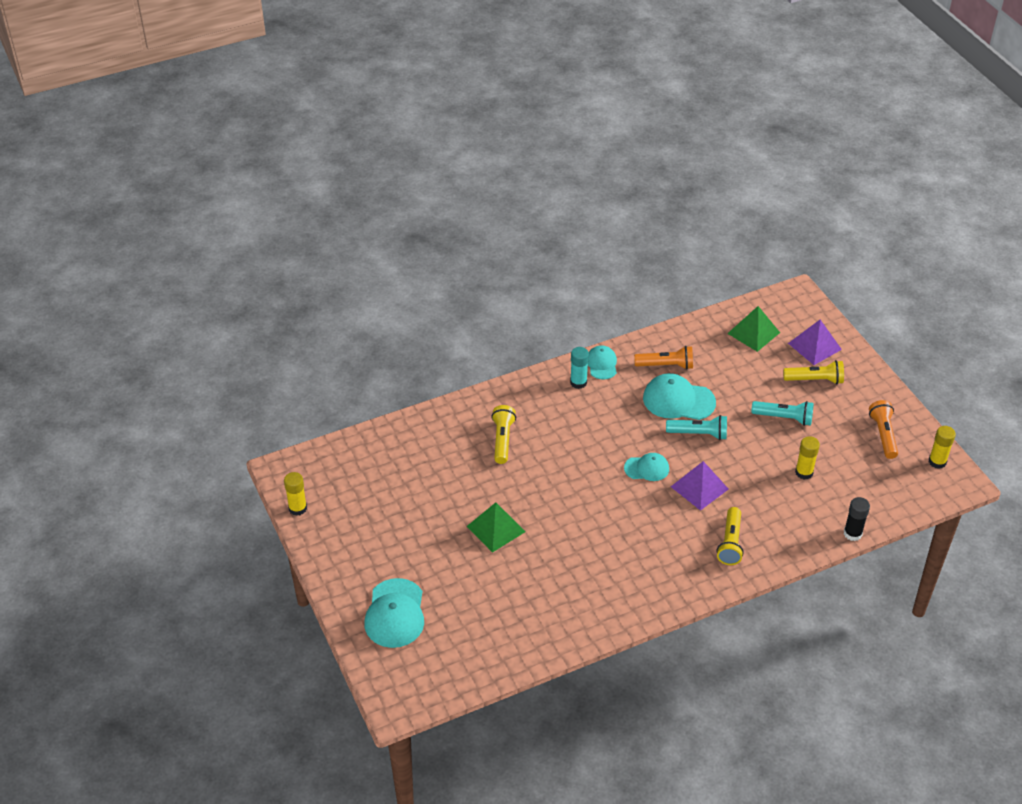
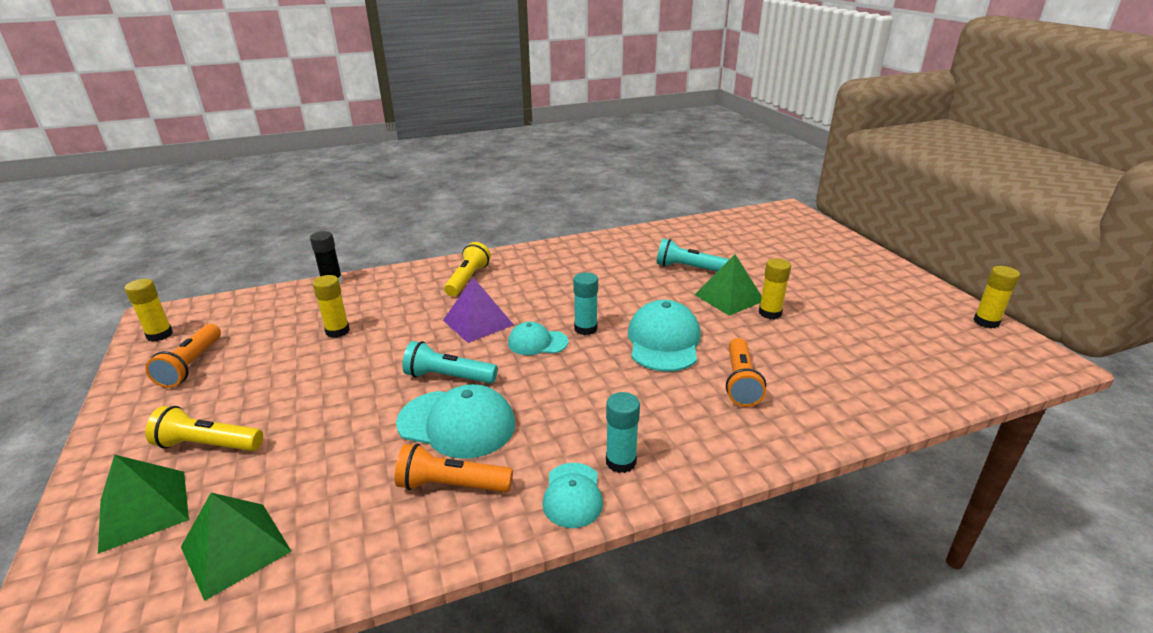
camera: 175 degrees left, 15 degrees down
turquoise cap [364,578,424,648] -> turquoise cap moved to [628,300,701,372]
yellow flashlight [491,405,516,464] -> orange flashlight [726,338,766,407]
turquoise flashlight [751,401,814,426] -> turquoise flashlight moved to [657,239,729,272]
purple pyramid [788,320,842,365] -> green pyramid [98,455,189,554]
none -> turquoise glue stick [573,272,598,335]
none -> yellow glue stick [759,258,791,319]

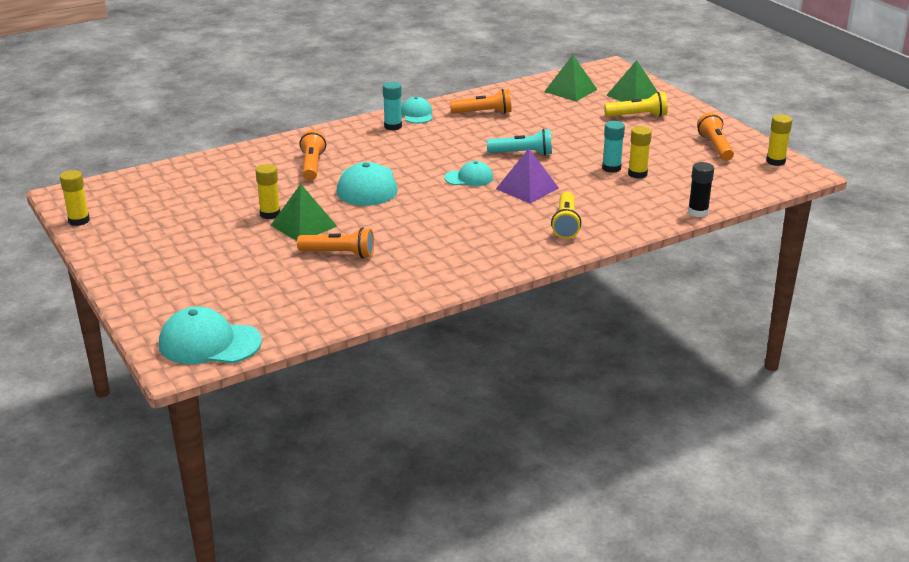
camera: 170 degrees right, 0 degrees up
turquoise cap [396,384,515,459] -> turquoise cap moved to [159,306,262,364]
turquoise glue stick [573,272,598,335] -> turquoise glue stick moved to [602,121,625,173]
turquoise flashlight [657,239,729,272] -> orange flashlight [297,227,374,258]

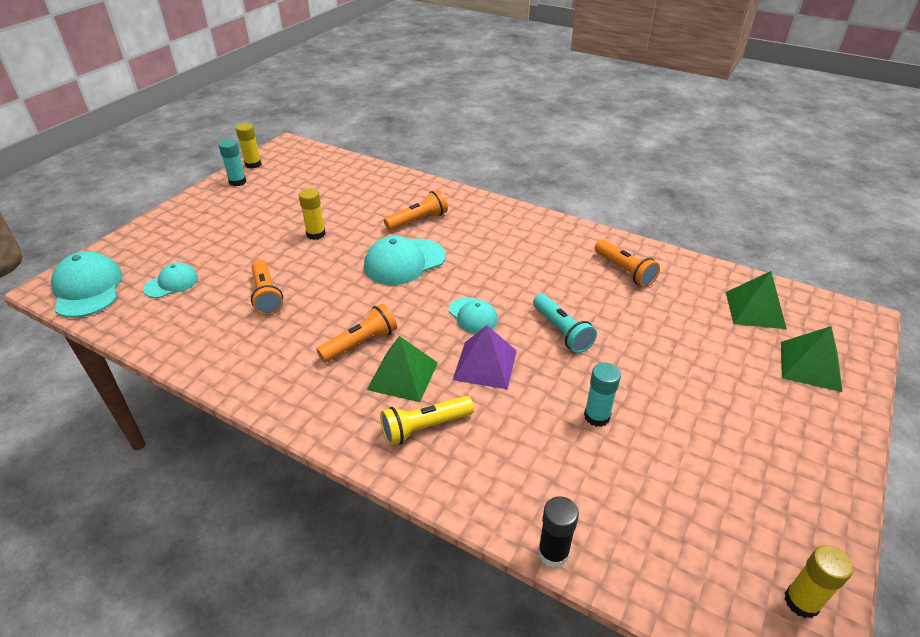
camera: 60 degrees right, 10 degrees up
green pyramid [271,184,337,241] -> green pyramid moved to [367,336,438,402]
turquoise glue stick [383,82,402,131] -> turquoise glue stick moved to [219,139,246,186]
turquoise cap [401,97,433,123] -> turquoise cap moved to [143,263,198,298]
yellow flashlight [604,92,668,117] -> none
yellow glue stick [628,126,652,179] -> none
orange flashlight [697,113,734,161] -> orange flashlight moved to [316,304,397,362]

